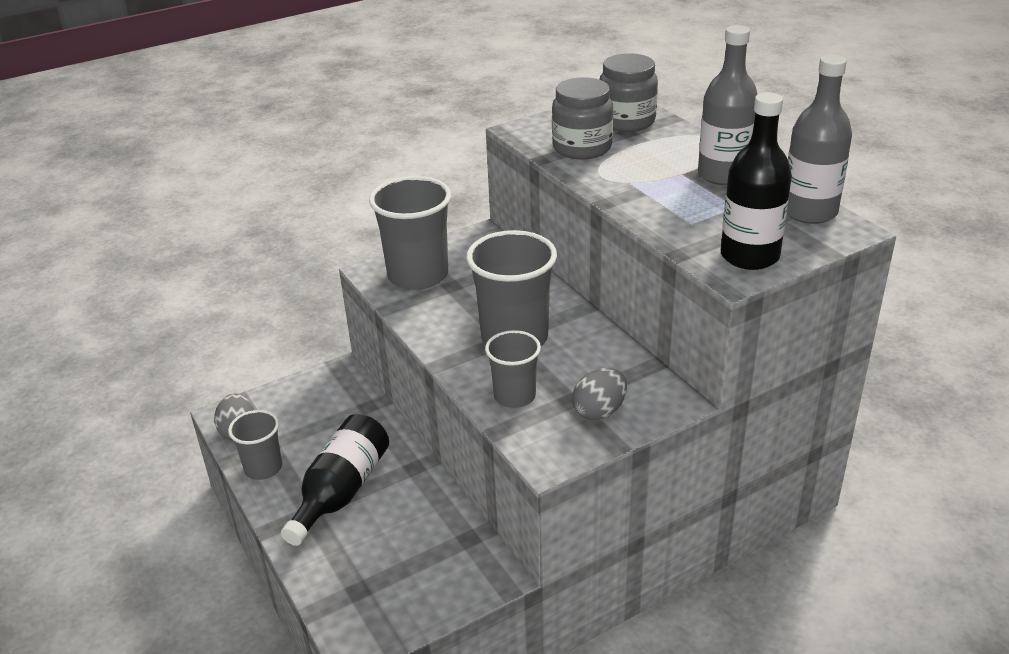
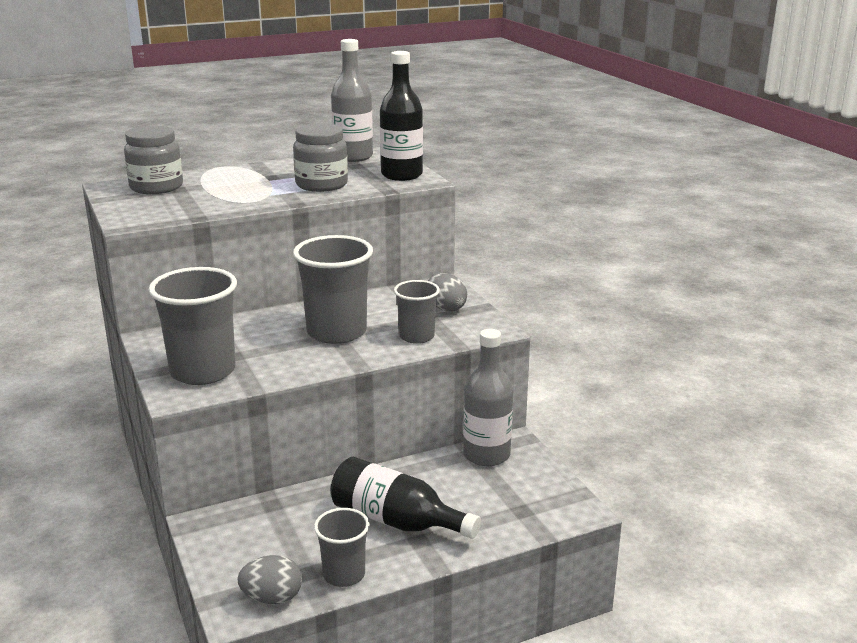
camera: 85 degrees left, 10 degrees down
grey jar [552,77,613,159] -> grey jar moved to [293,124,348,192]
grey bottle [698,25,758,185] -> grey bottle moved to [463,329,513,466]

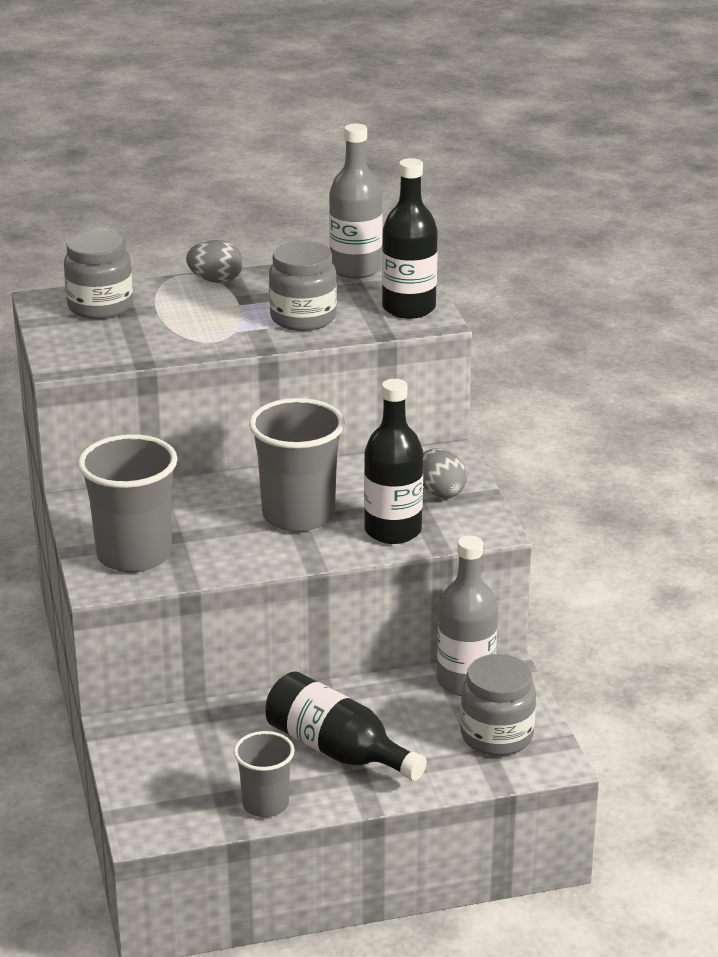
camera: 10 degrees right, 5 degrees up
grey egg [237,555,302,604] -> grey egg moved to [186,240,243,283]
grey cup [394,280,440,344] -> black bottle [364,379,423,544]
none -> grey jar [460,654,536,756]

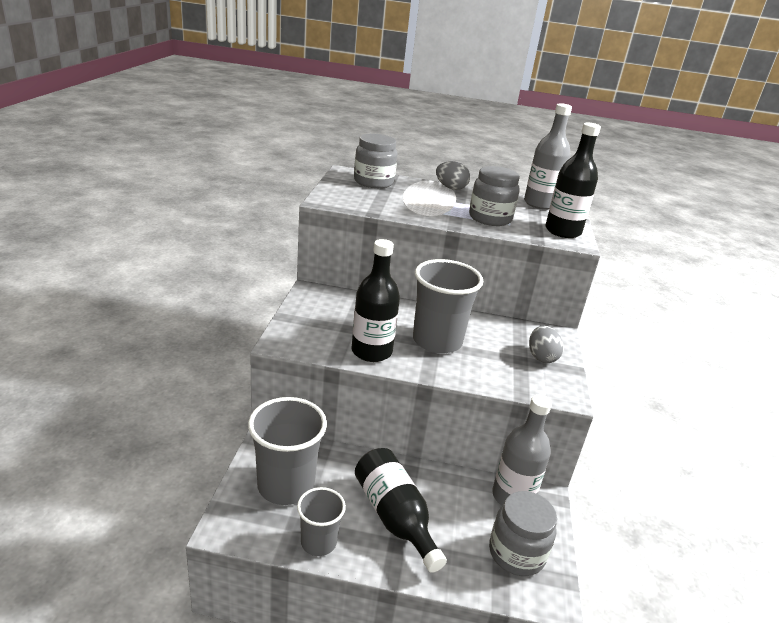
camera: 20 degrees right, 0 degrees up
grey cup [78,434,178,573] -> grey cup moved to [248,397,327,505]
black bottle [364,379,423,544] -> black bottle moved to [351,239,400,362]

